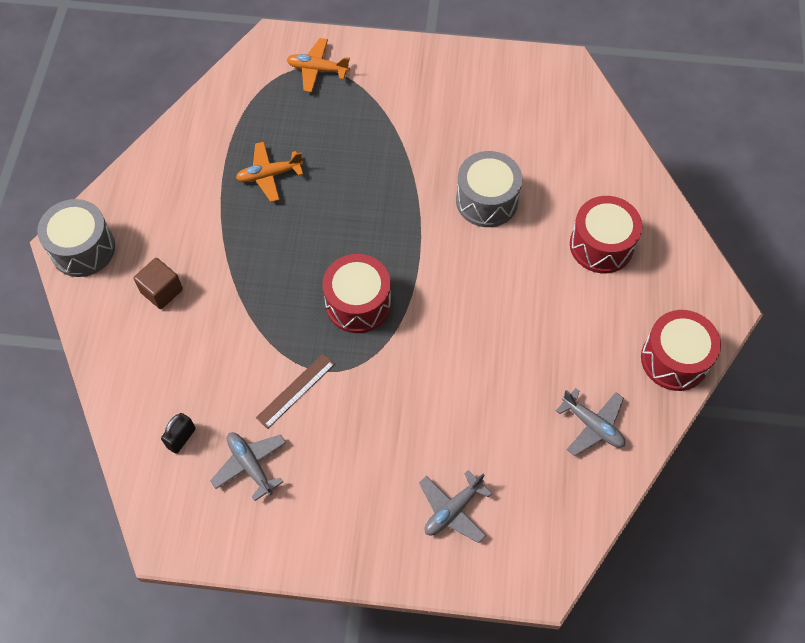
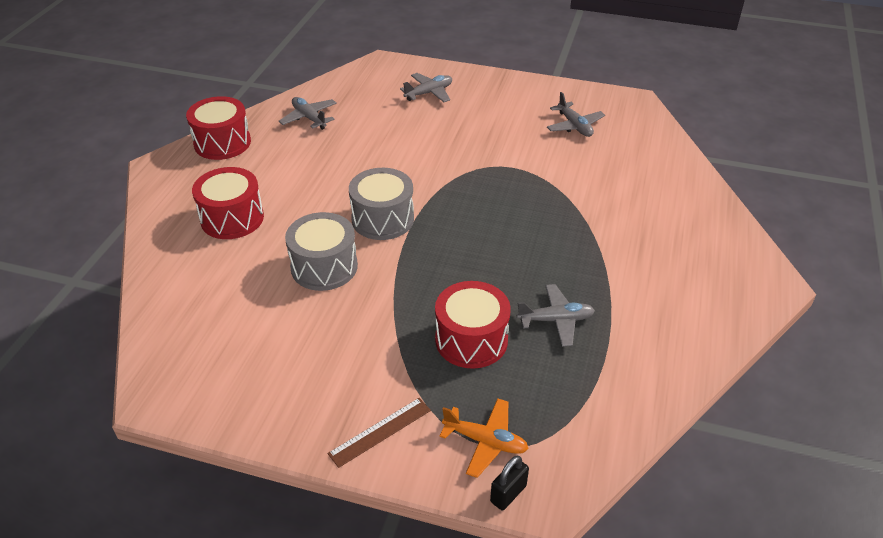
camera: 170 degrees left, 20 degrees down
grey drum [37,199,115,277] -> grey drum moved to [349,168,414,240]
brown cube [133,258,183,309] -> none
black padlock [161,413,196,454] -> black padlock moved to [490,456,529,510]
orange plane [236,142,303,202] -> grey plane [517,284,595,347]
brown ruler [256,354,335,429] -> brown ruler moved to [328,398,431,468]
red drum [323,254,391,333] -> red drum moved to [435,281,511,369]

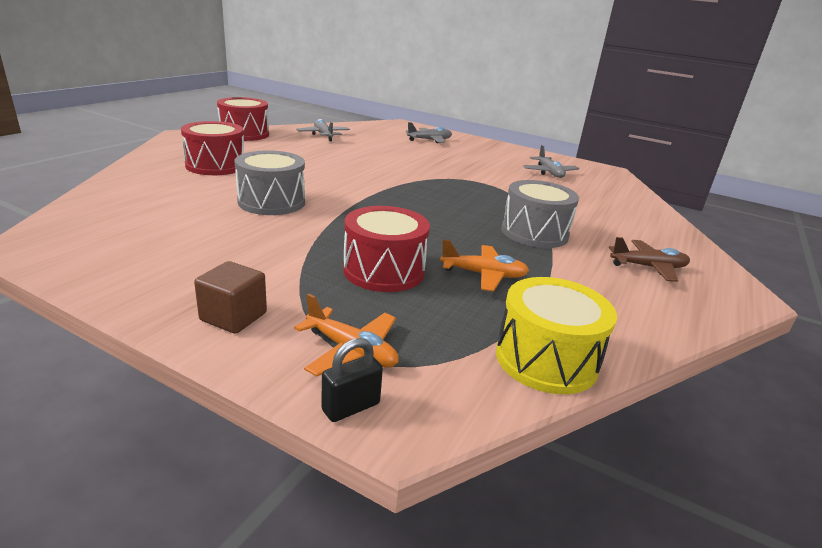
camera: 10 degrees right, 15 degrees down
brown ruler [328,398,431,468] -> brown cube [194,261,267,334]
grey drum [349,168,414,240] -> grey drum moved to [502,180,579,248]
grey plane [517,284,595,347] -> orange plane [440,239,529,291]
none -> yellow drum [496,277,617,394]
none -> brown plane [609,237,690,282]

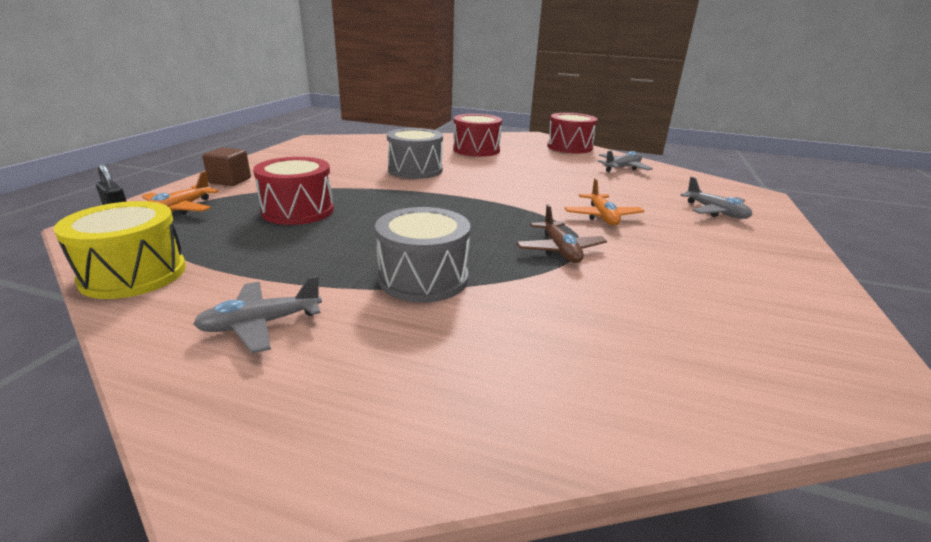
camera: 80 degrees right, 0 degrees up
orange plane [440,239,529,291] -> orange plane moved to [565,179,644,226]
grey plane [523,145,579,178] -> grey plane moved to [193,275,322,354]
brown plane [609,237,690,282] -> brown plane moved to [516,204,607,263]

